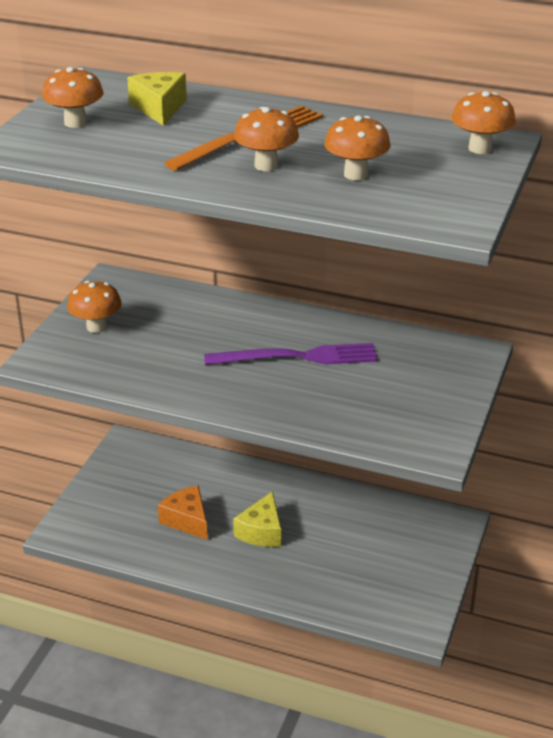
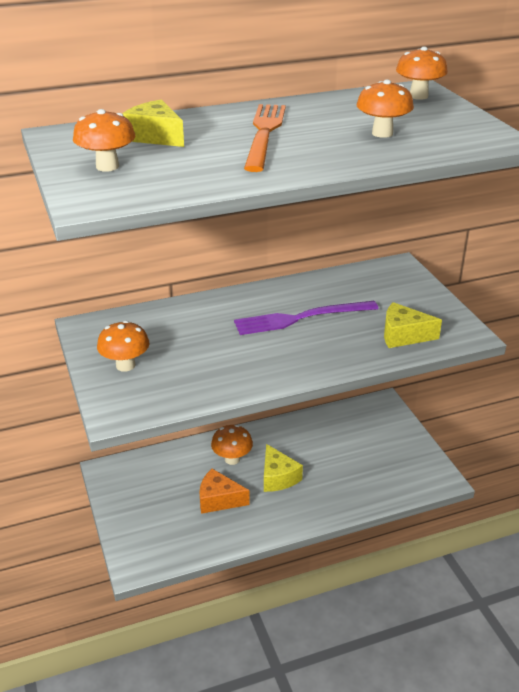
camera: 40 degrees left, 0 degrees up
purple fork [204,343,378,365] -> purple fork turned 150 degrees counterclockwise [234,301,379,335]
orange mushroom [234,107,299,171] -> orange mushroom moved to [211,425,253,465]
none -> yellow cheese [384,302,442,348]

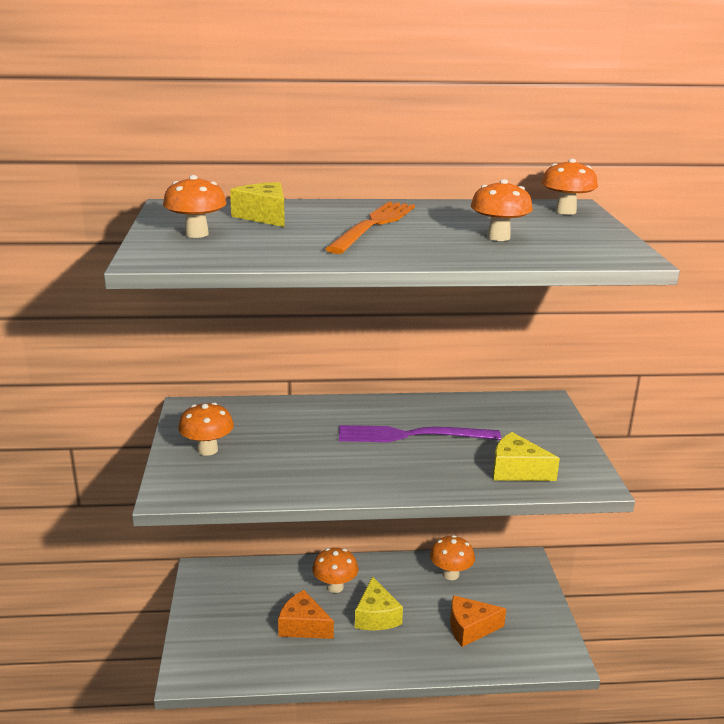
camera: 15 degrees right, 10 degrees down
none -> orange mushroom [430,535,475,580]
none -> orange cheese [450,595,506,647]

